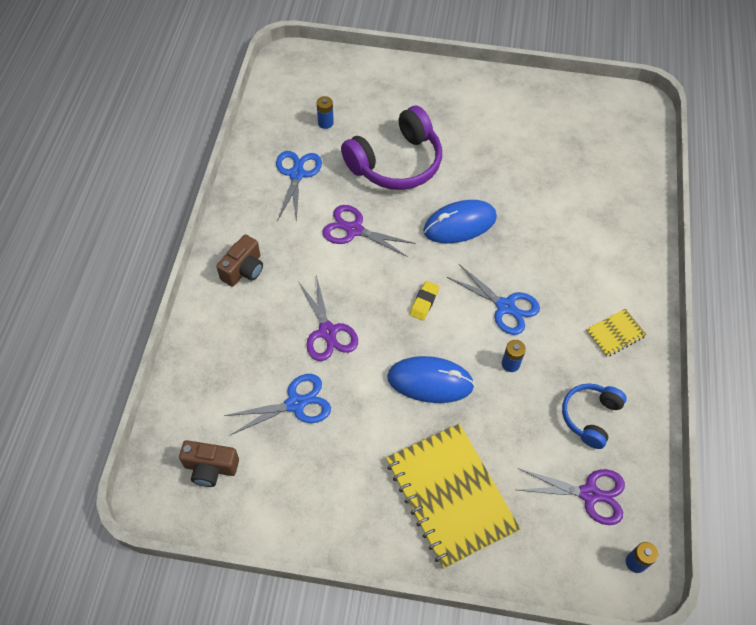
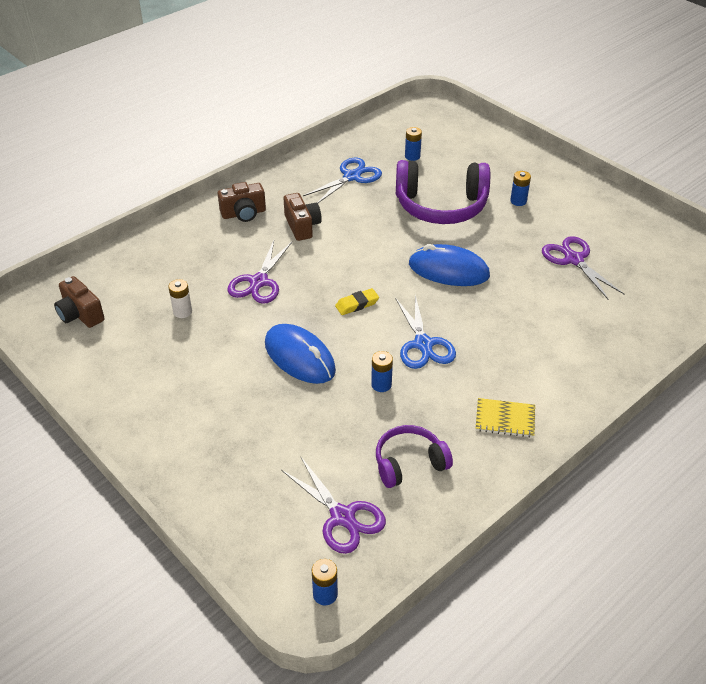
camera: 40 degrees right, 15 degrees down
blue scissors [224,374,331,435] -> white battery [168,279,192,318]
purple scissors [322,205,416,257] -> purple scissors moved to [542,236,624,299]
yellow notebook [386,423,520,569] -> none
blue headphones [562,384,627,449] -> purple headphones [376,425,453,488]
none -> brown camera [283,193,322,241]
none -> blue battery [510,171,531,206]

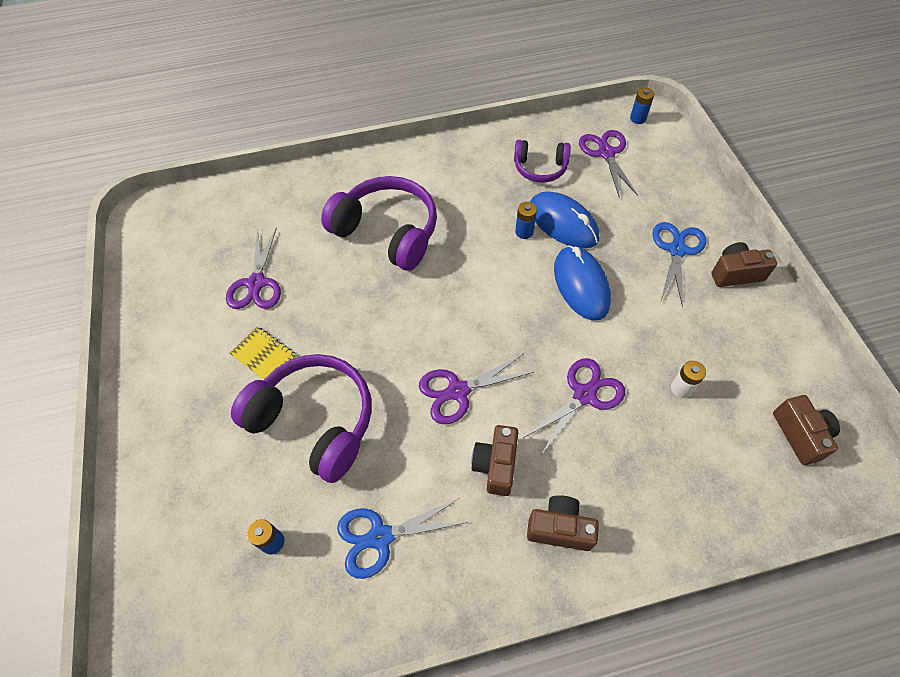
camera: 150 degrees left, 15 degrees up
yellow eraser [335,288,379,315] -> none
blue scissors [395,294,456,369] -> blue scissors moved to [652,222,706,308]
blue mouse [409,244,490,286] -> blue mouse moved to [530,191,599,249]
yellow notebook [476,398,535,438] -> yellow notebook moved to [229,327,297,380]
blue battery [510,171,531,206] -> none
none -> purple headphones [321,176,437,271]
none -> purple scissors [419,354,534,424]
none -> brown camera [711,242,777,287]

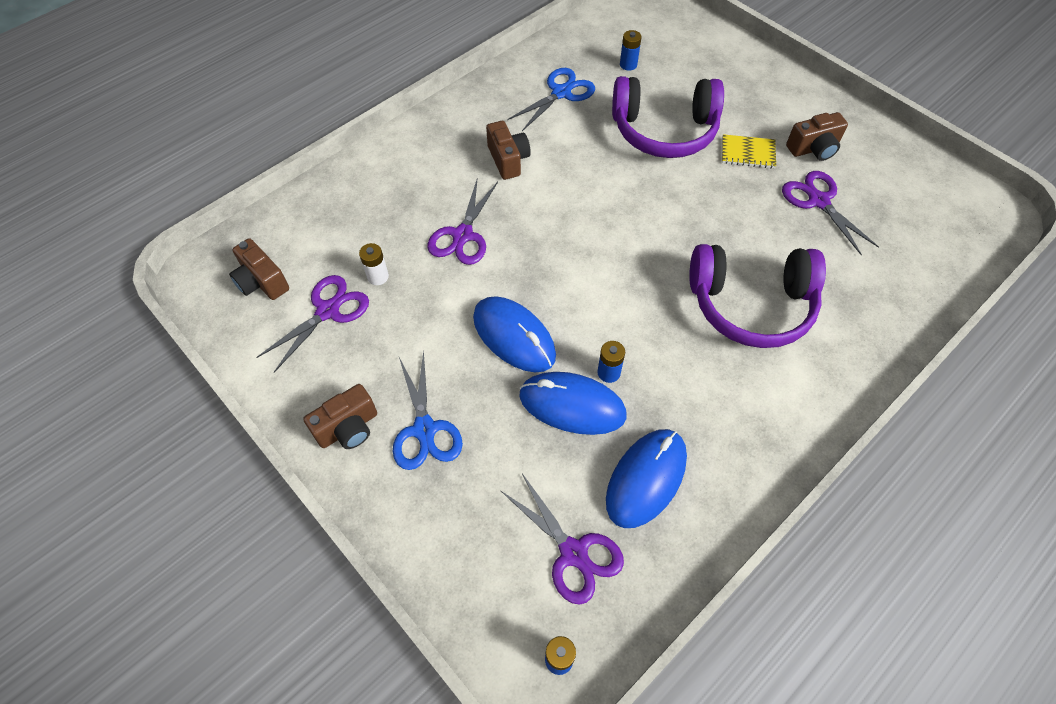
camera: 150 degrees right, 0 degrees up
purple scissors [419,354,534,424] -> purple scissors moved to [256,275,369,372]
purple headphones [514,140,571,183] -> blue mouse [606,429,687,528]
brown camera [527,495,599,551] -> brown camera moved to [786,112,848,161]

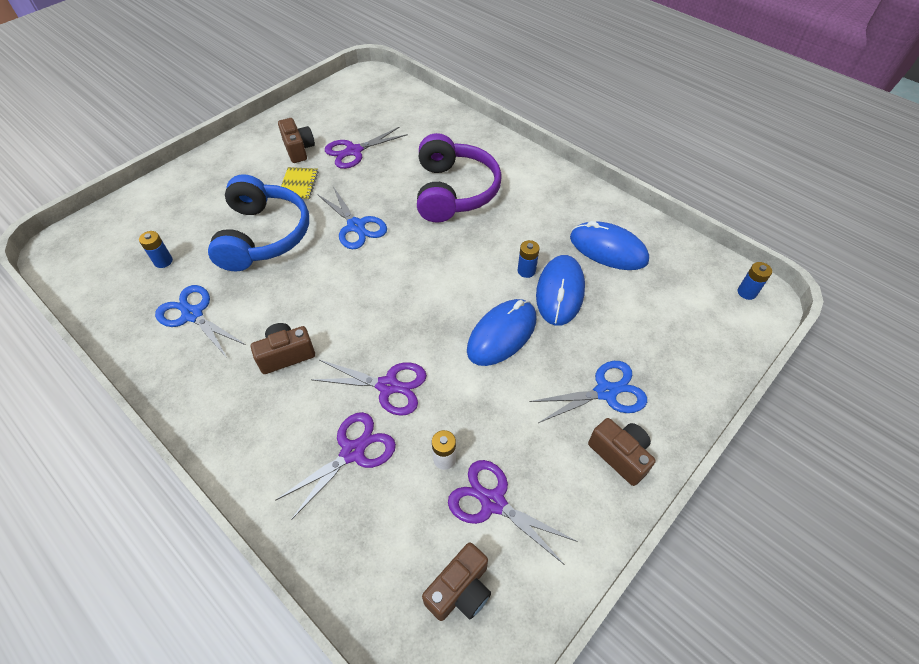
camera: 95 degrees left, 5 degrees down
purple scissors [501,473,624,605] -> purple scissors moved to [275,412,396,520]
purple headphones [612,76,724,158] -> blue headphones [208,174,309,271]
none -> blue scissors [317,186,387,249]

